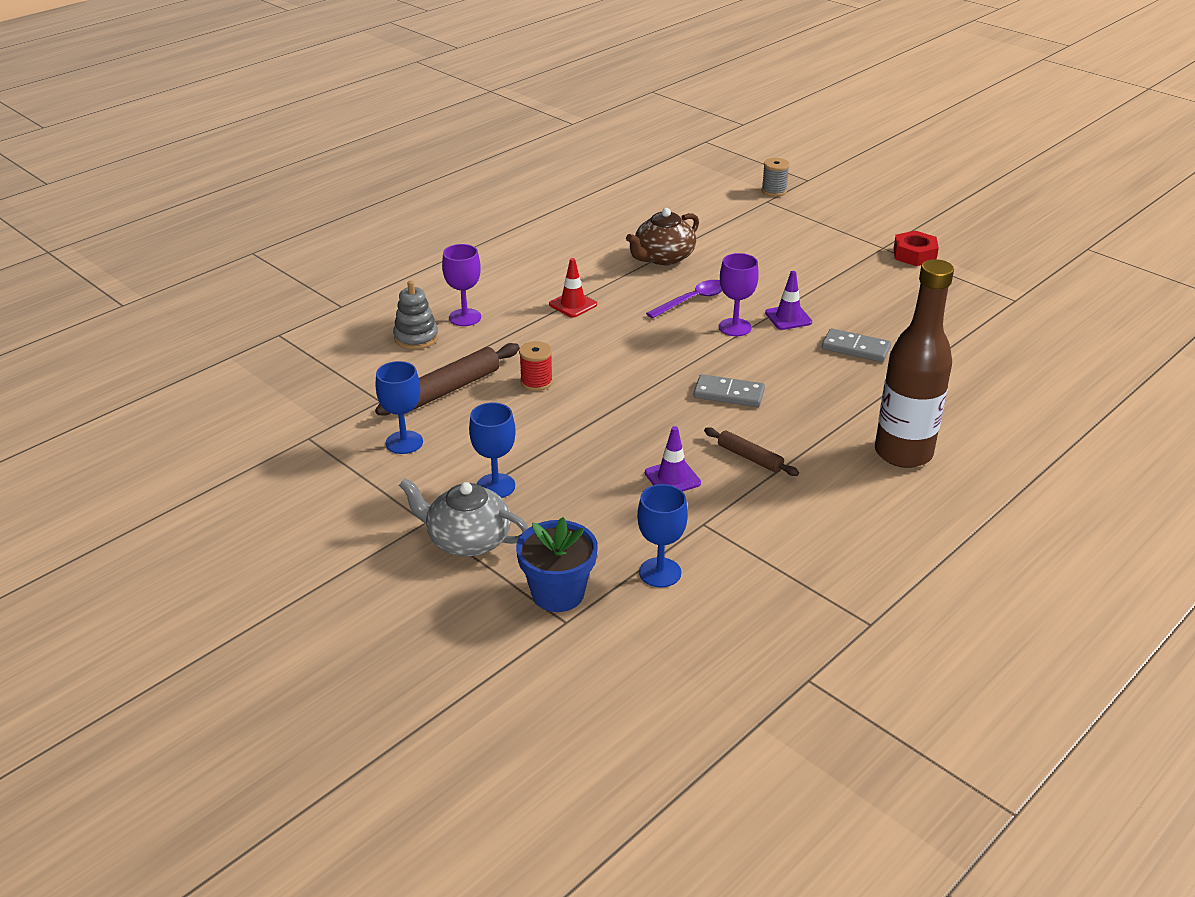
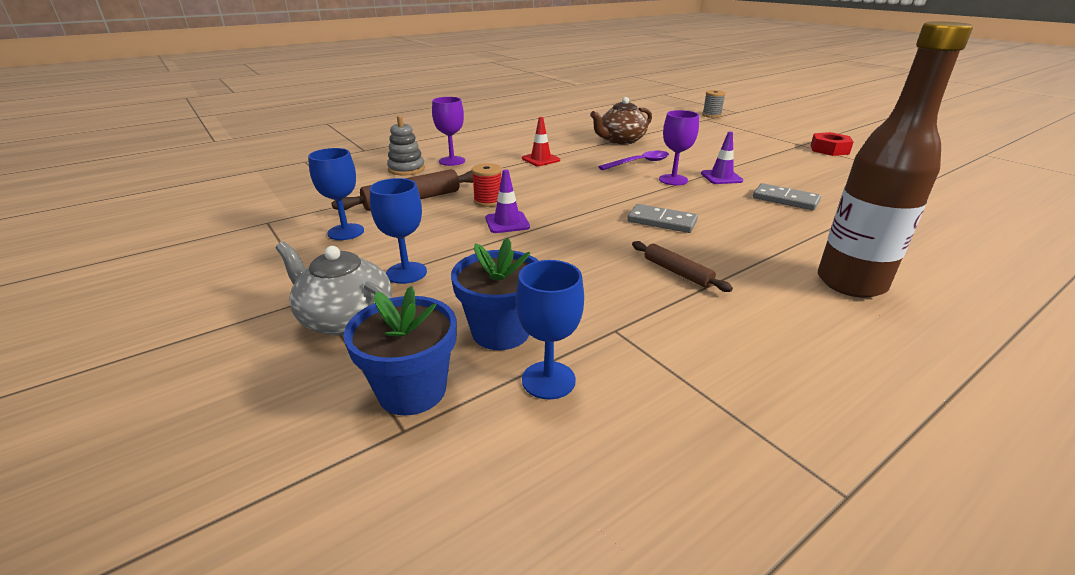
camera: 10 degrees right, 5 degrees down
purple traffic cone [645,426,701,491] -> purple traffic cone moved to [485,169,530,233]
none -> blue flower pot [451,238,539,350]

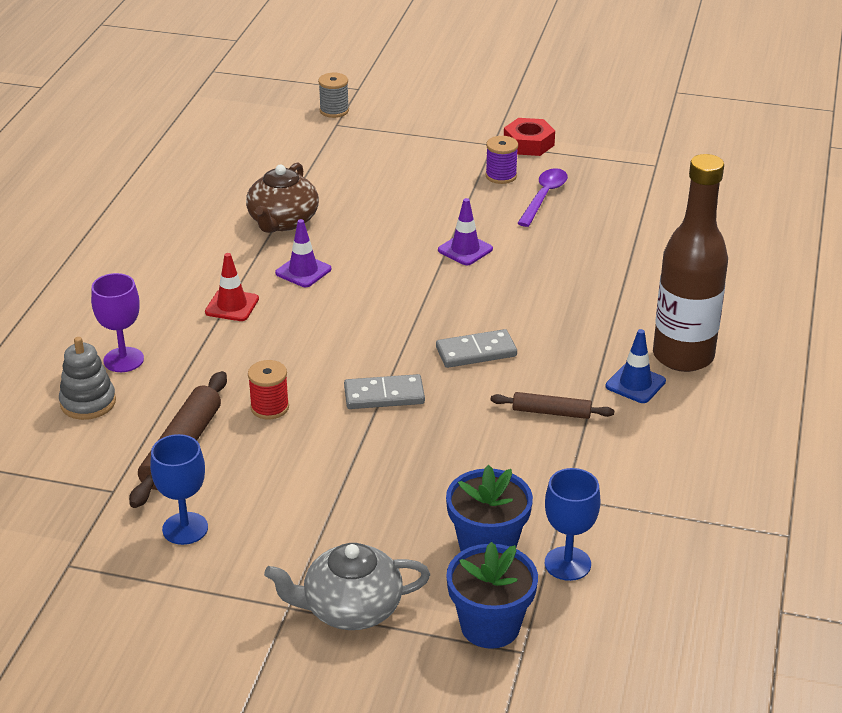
camera: 40 degrees left, 5 degrees up
blue goblet [370,178,427,284] -> none
purple traffic cone [485,169,530,233] -> purple traffic cone moved to [275,219,331,287]
purple spoon [598,151,669,170] -> purple spoon moved to [518,168,568,227]
purple goblet [659,110,699,185] -> none
grey domino [753,183,821,210] -> grey domino moved to [344,374,425,409]
none -> purple spool [485,136,518,184]
none -> blue traffic cone [606,329,666,403]

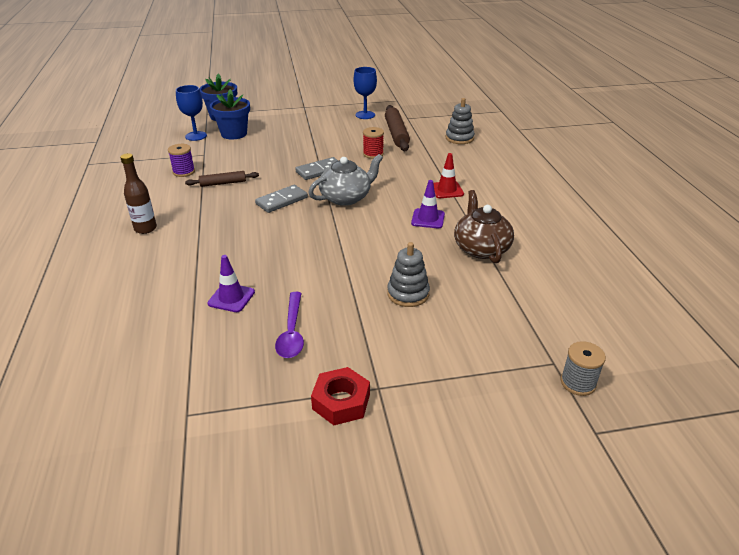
camera: 155 degrees right, 0 degrees up
purple goblet [91,273,144,372] -> none
grey teapot [264,543,430,630] -> grey teapot moved to [308,154,383,206]
purple traffic cone [438,198,493,265] -> purple traffic cone moved to [207,255,255,312]
purple spool [485,136,518,184] -> purple spool moved to [168,144,195,177]
blue traffic cone [606,329,666,403] -> none
brown bottle [653,154,728,372] -> brown bottle [120,153,157,234], size x0.52
none -> grey stacking toy [387,242,430,307]

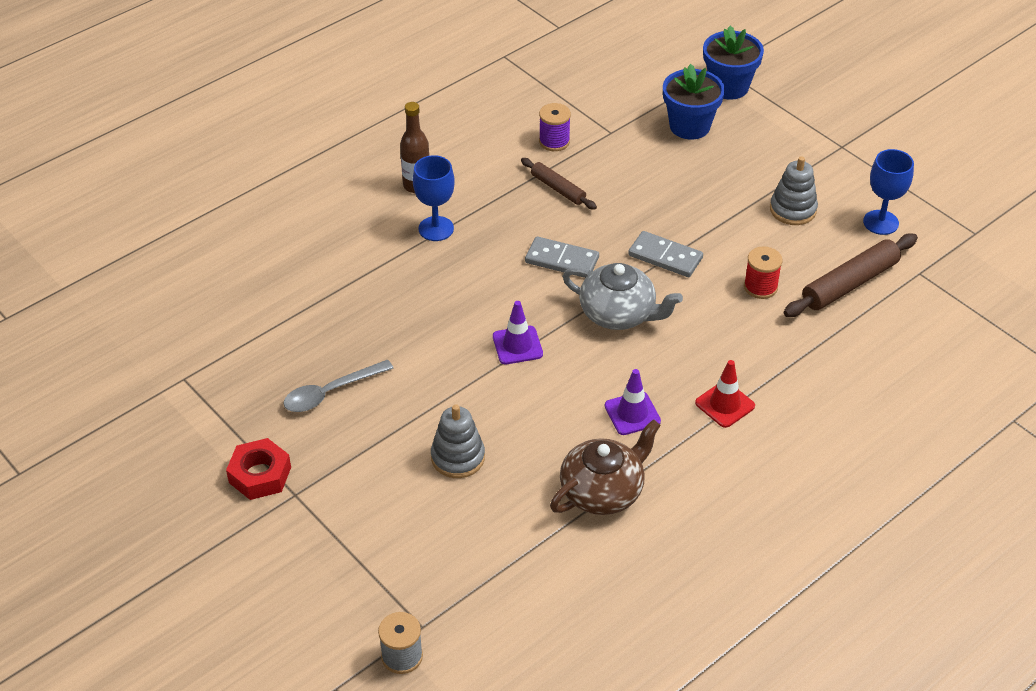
camera: 60 degrees right, 10 degrees up
blue goblet [176,85,207,141] -> blue goblet moved to [413,155,455,241]
purple traffic cone [207,255,255,312] -> purple traffic cone moved to [493,301,543,364]
purple spoon [275,292,304,358] -> grey spoon [283,360,394,412]
grey stacking toy [446,98,475,144] -> grey stacking toy moved to [770,156,818,225]

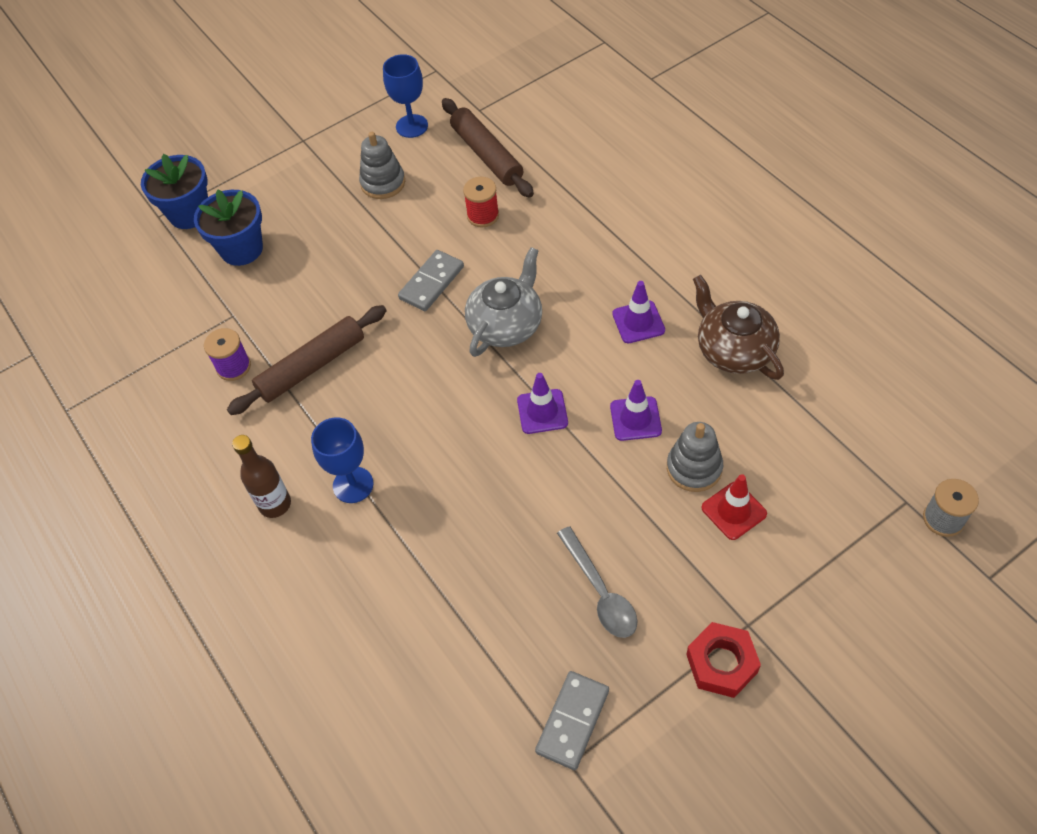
camera: 80 degrees left, 10 degrees up
brown rolling pin [521,158,597,210] -> brown rolling pin [227,305,387,415], size x1.66
grey domino [525,236,599,278] -> grey domino moved to [535,671,609,770]
red traffic cone [695,360,755,428] -> red traffic cone moved to [701,474,767,540]
none -> purple traffic cone [610,380,662,441]

